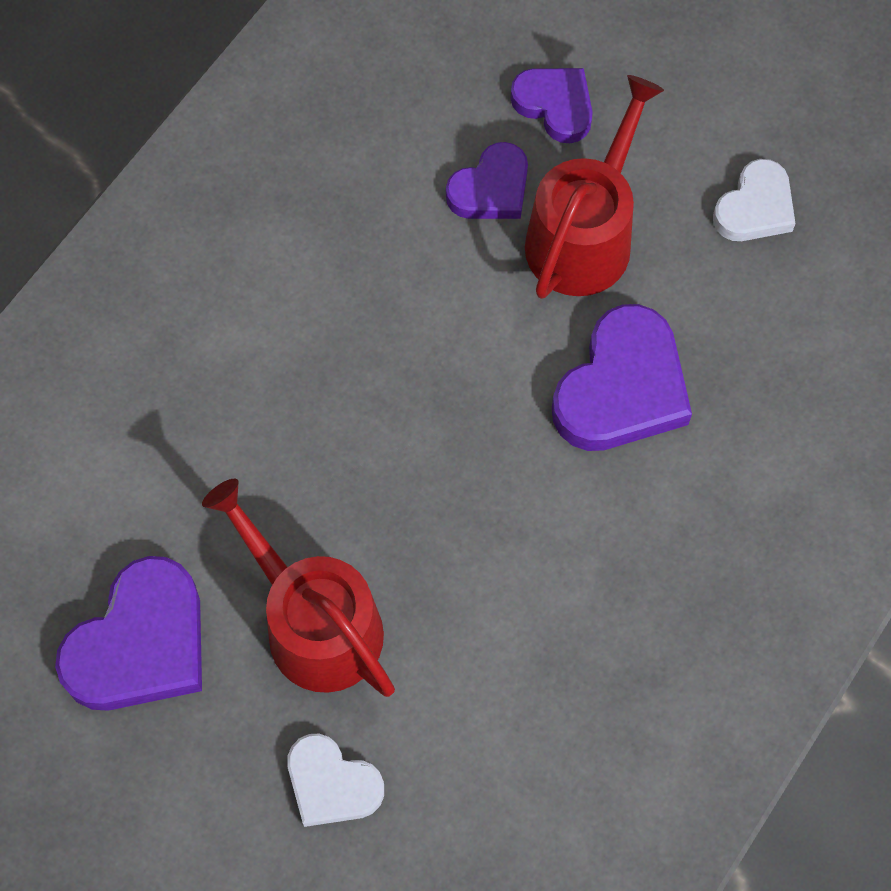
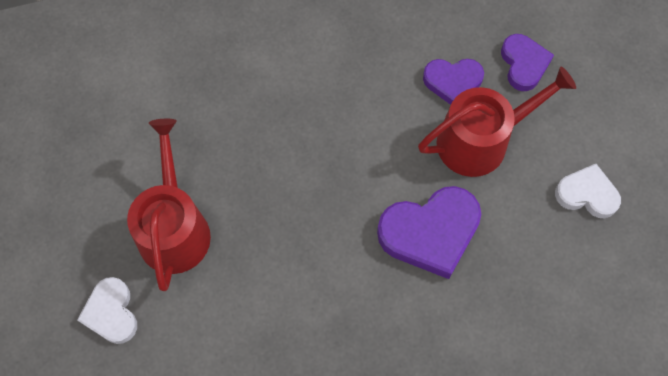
camera: 40 degrees right, 0 degrees up
purple heart [55,556,202,711] -> none
white heart [713,159,796,241] -> white heart turned 150 degrees counterclockwise [555,164,621,218]

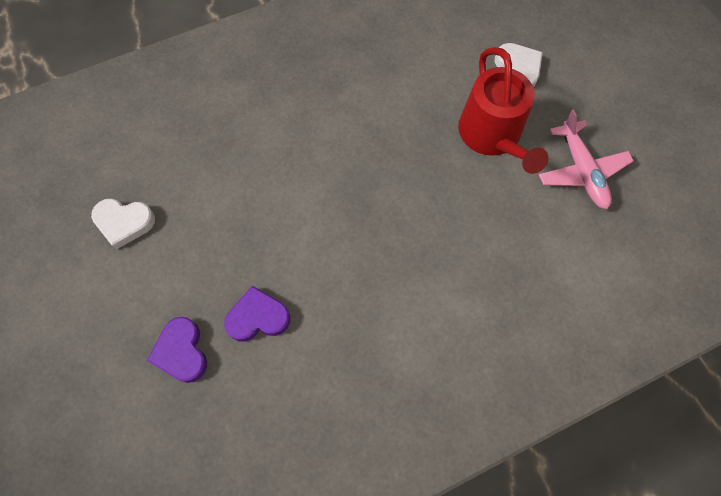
camera: 170 degrees right, 0 degrees up
purple heart [377,186,481,279] -> none
red watering can [418,66,576,177] -> none
none -> pink plane [539,110,634,209]

